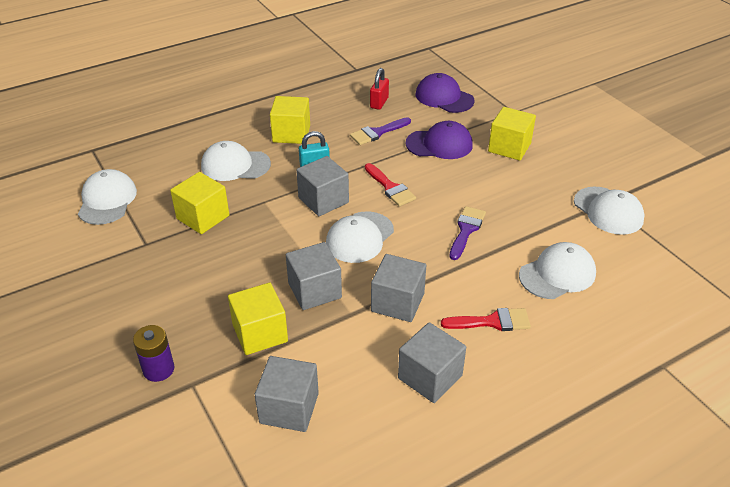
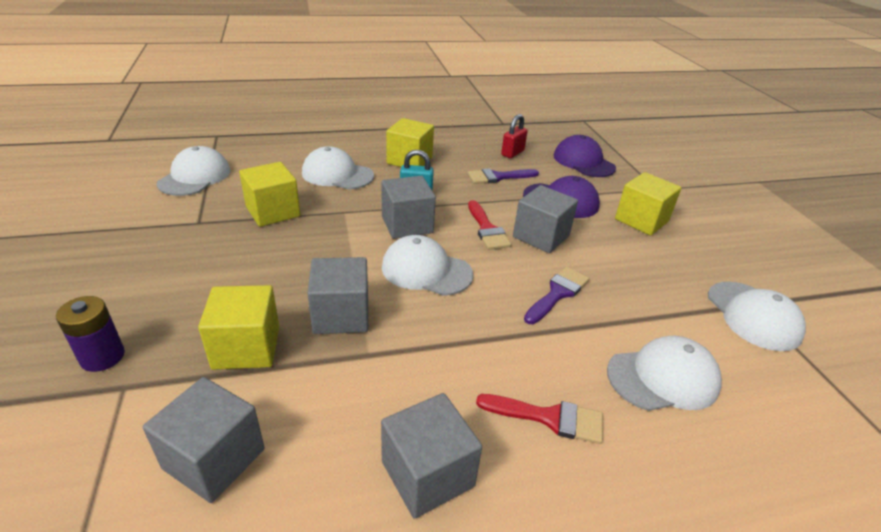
camera: 15 degrees right, 5 degrees down
white cap [326,211,394,263] -> white cap turned 60 degrees clockwise [382,235,473,296]
grey cube [371,254,426,322] -> grey cube moved to [513,185,578,253]

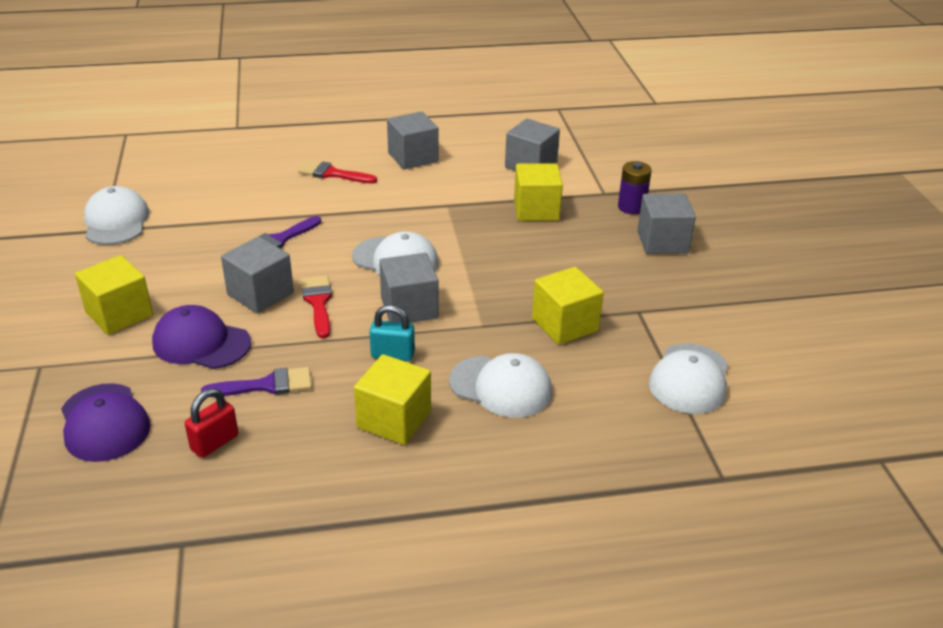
camera: 175 degrees left, 0 degrees up
grey cube [307,257,368,334] -> grey cube moved to [638,193,696,254]
white cap [607,336,722,411] -> none

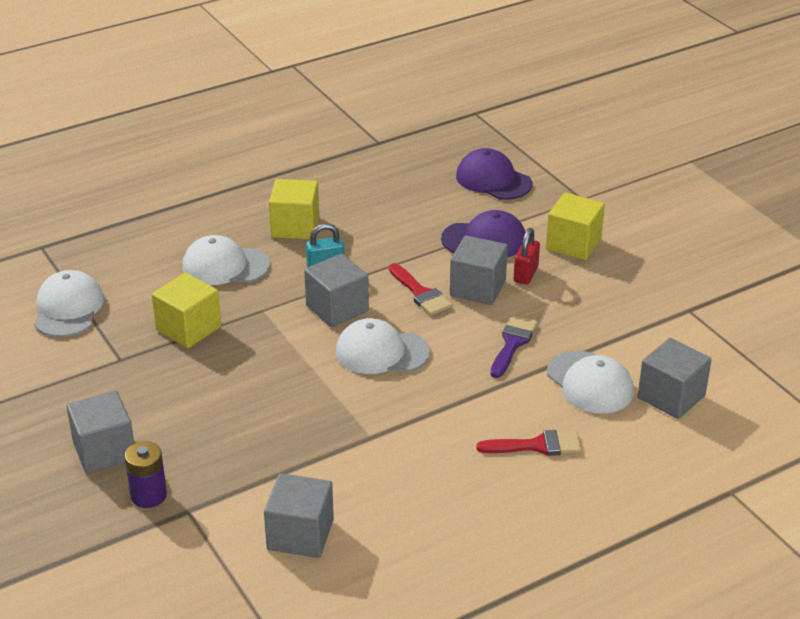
camera: 160 degrees right, 0 degrees up
white cap [84,186,149,245] -> white cap moved to [547,351,634,414]
red padlock [185,388,238,458] -> red padlock moved to [514,228,540,285]
purple brush [201,367,312,397] -> none
grey cube [387,112,439,169] -> grey cube moved to [638,338,712,419]
yellow cube [514,163,563,221] -> none

